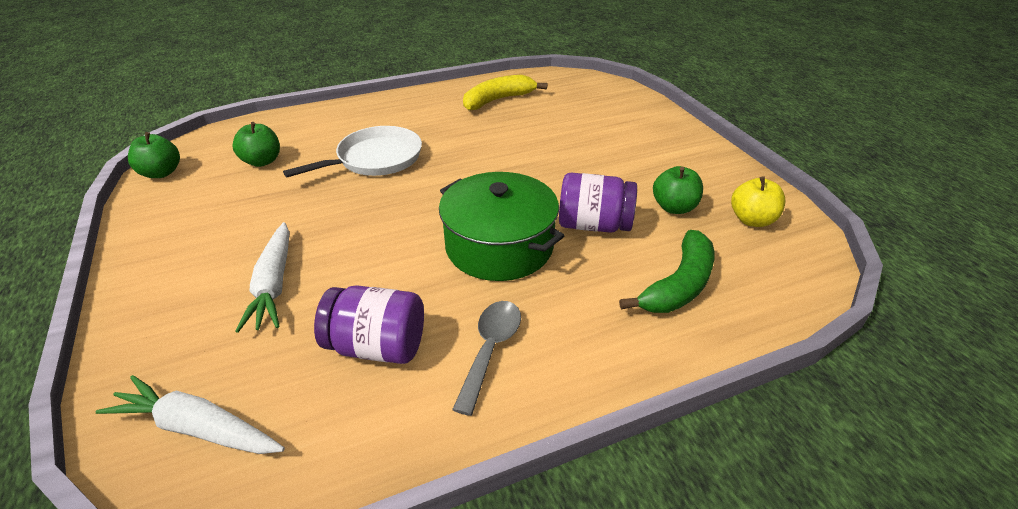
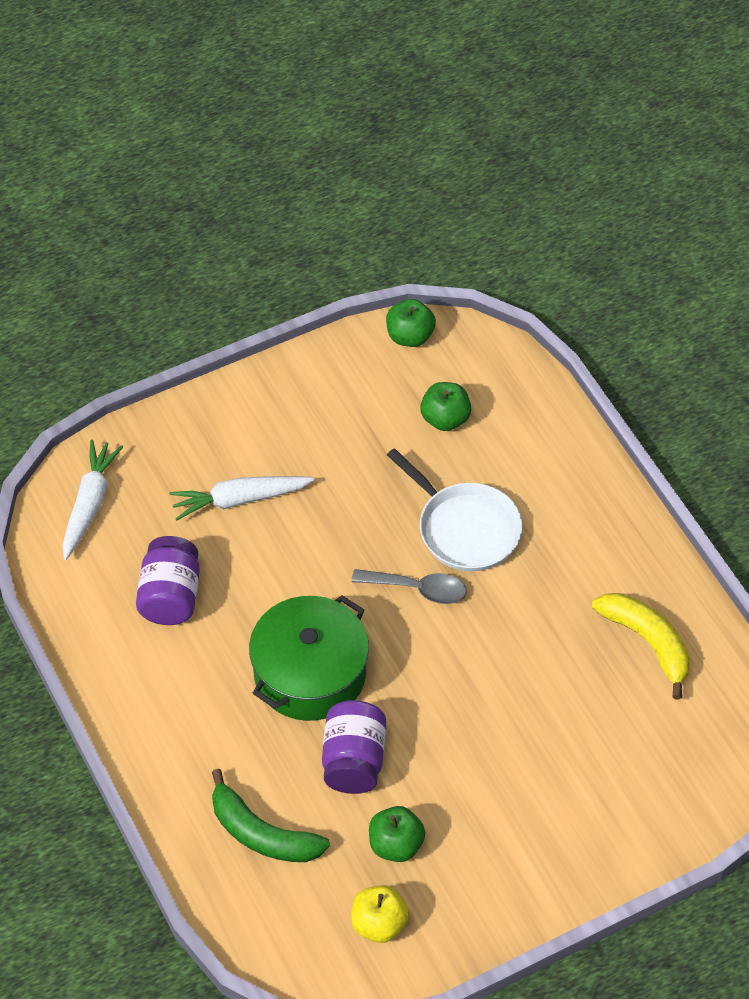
camera: 85 degrees right, 15 degrees up
grey spoon [452,301,521,416] -> grey spoon moved to [352,569,467,604]

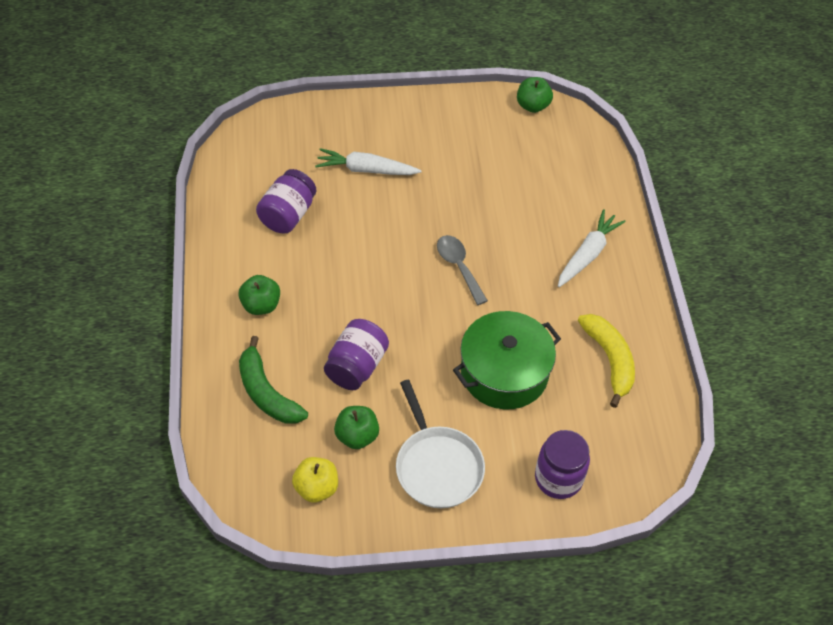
camera: 20 degrees right, 0 degrees up
white carrot [62,440,123,560] -> white carrot moved to [558,209,626,287]
green pot [249,595,369,721] -> green pot moved to [453,311,561,409]
grey spoon [352,569,467,604] -> grey spoon turned 150 degrees counterclockwise [437,235,488,305]
white pan [387,448,522,571] -> white pan moved to [396,379,485,508]
green apple [420,382,471,431] -> green apple moved to [238,275,280,315]
none -> purple jar [535,430,590,499]

